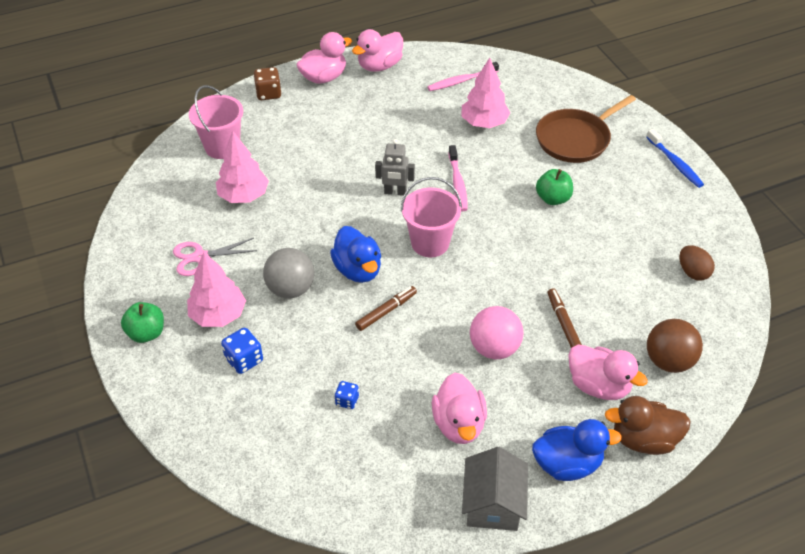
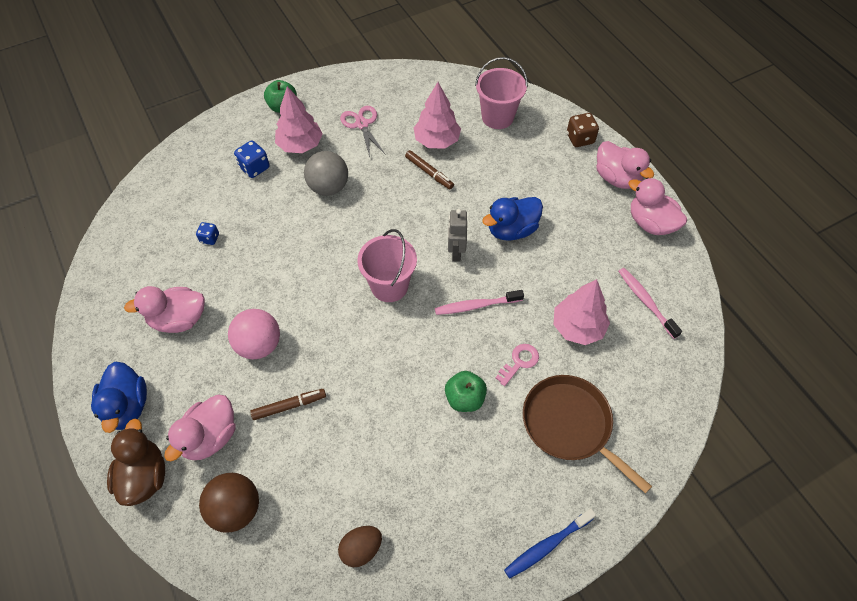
camera: 85 degrees right, 10 degrees up
blue duck [330,226,381,283] -> blue duck moved to [482,197,543,241]
brown marker [355,286,417,331] -> brown marker moved to [405,150,454,189]
grey house [462,447,528,531] -> none
none -> pink key [495,344,539,386]

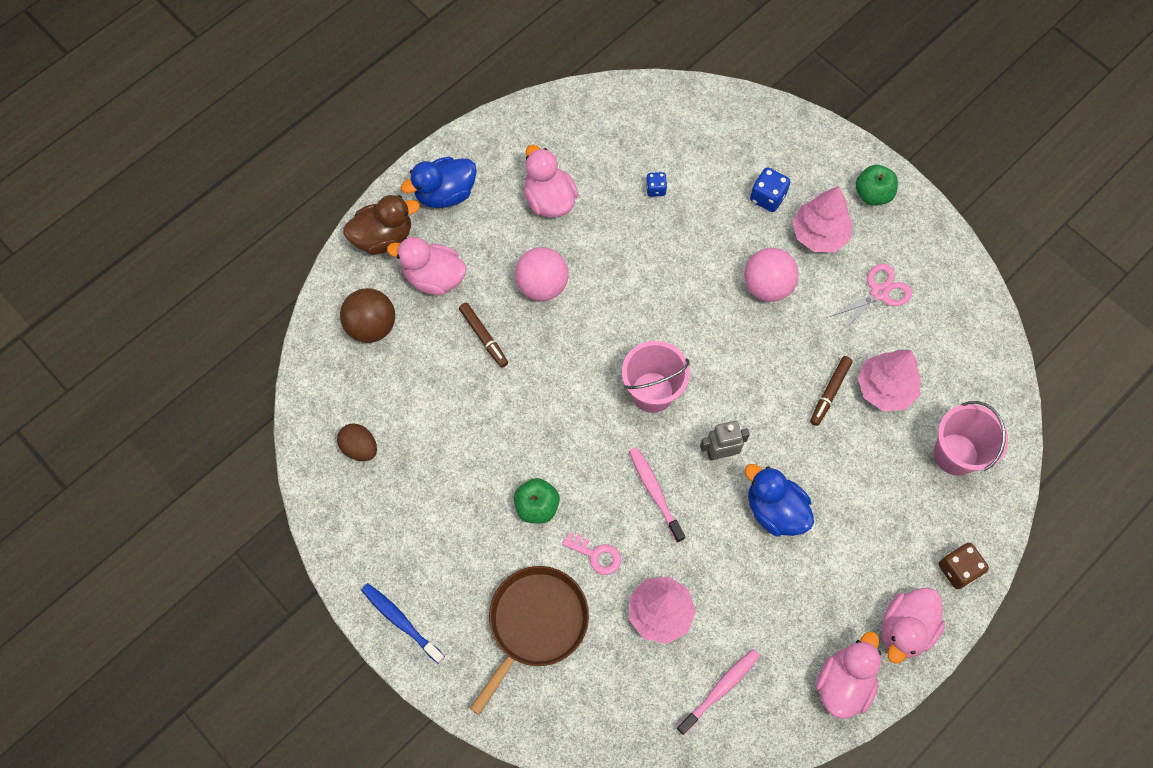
camera: 75 degrees right, 10 degrees up
grey ball [304,151,348,196] -> pink ball [744,248,799,302]

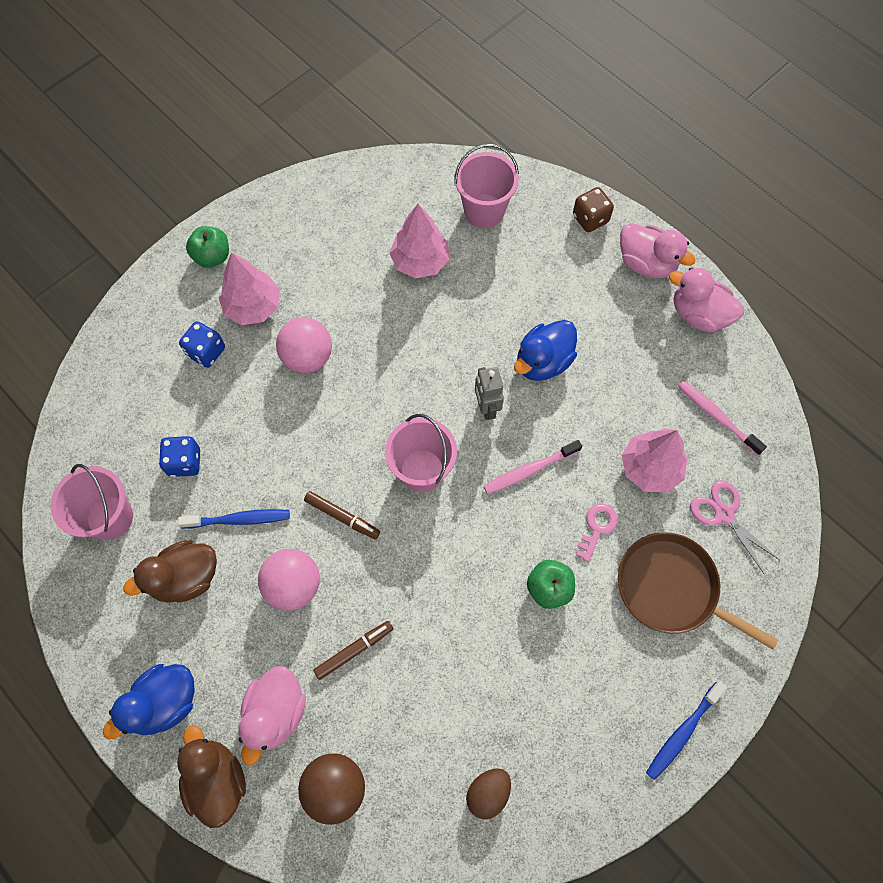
camera: 90 degrees left, 0 degrees up
blue duck [401,157,477,208] -> blue duck turned 75 degrees clockwise [103,664,195,740]
pink duck [524,145,578,218] -> brown duck [124,540,217,603]
blue dice [646,172,667,197] -> blue dice [159,436,200,477], size x1.59
brown marker [810,356,853,426] -> brown marker moved to [304,491,380,539]
pink scissors [827,264,912,332] -> pink scissors moved to [690,480,780,574]
none -> pink bucket [50,464,133,540]
none -> blue toothbrush [178,509,290,529]

